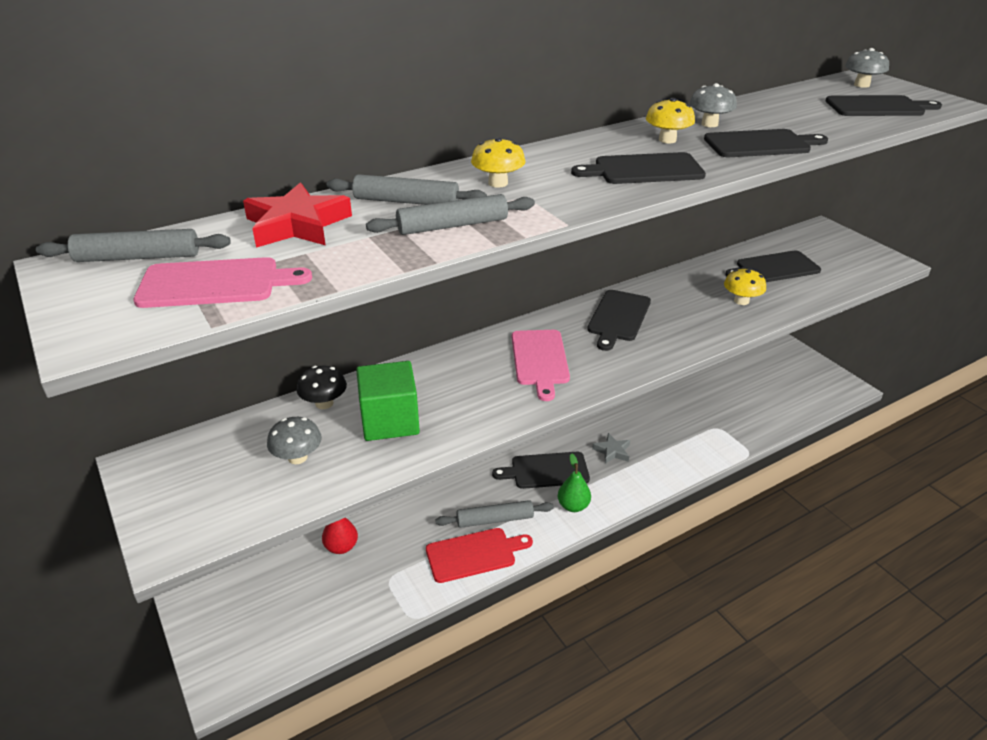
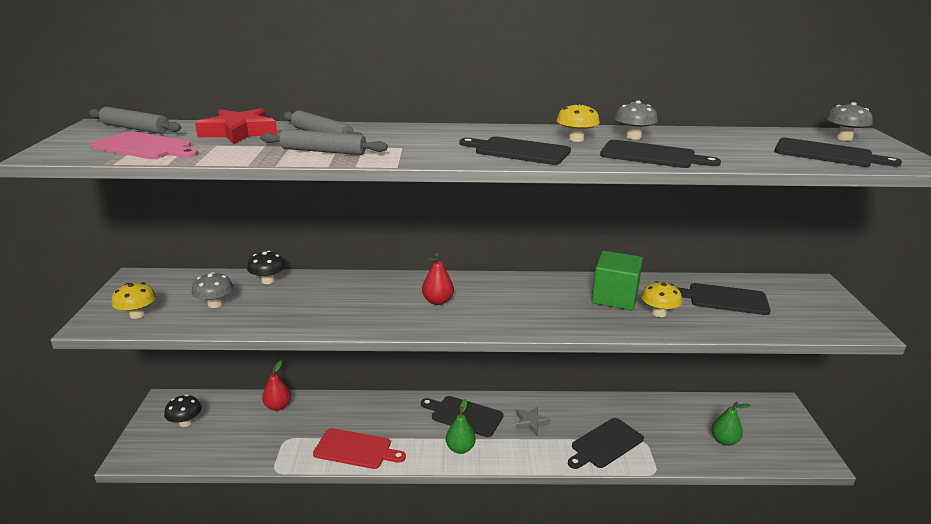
camera: 30 degrees right, 10 degrees down
green cube [356,361,420,441] -> green cube moved to [592,251,643,310]
grey rolling pin [435,500,554,528] -> none
yellow mushroom [471,137,526,188] -> yellow mushroom moved to [111,282,156,319]
pink cutting board [512,330,570,401] -> red pear [422,253,454,305]
black cutting board [587,290,651,351] -> black cutting board moved to [568,418,644,469]
none -> black mushroom [164,395,202,427]
none -> green pear [711,402,751,446]

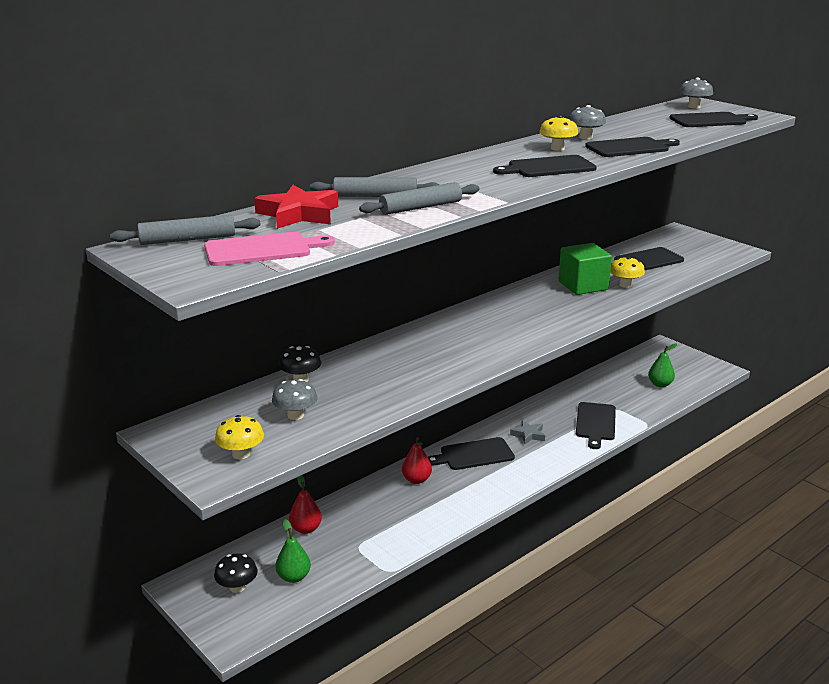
camera: 40 degrees left, 0 degrees up
red cutting board [313,428,406,469] -> none
red pear [422,253,454,305] -> red pear moved to [402,437,432,484]
green pear [446,399,476,454] -> green pear moved to [275,519,311,583]

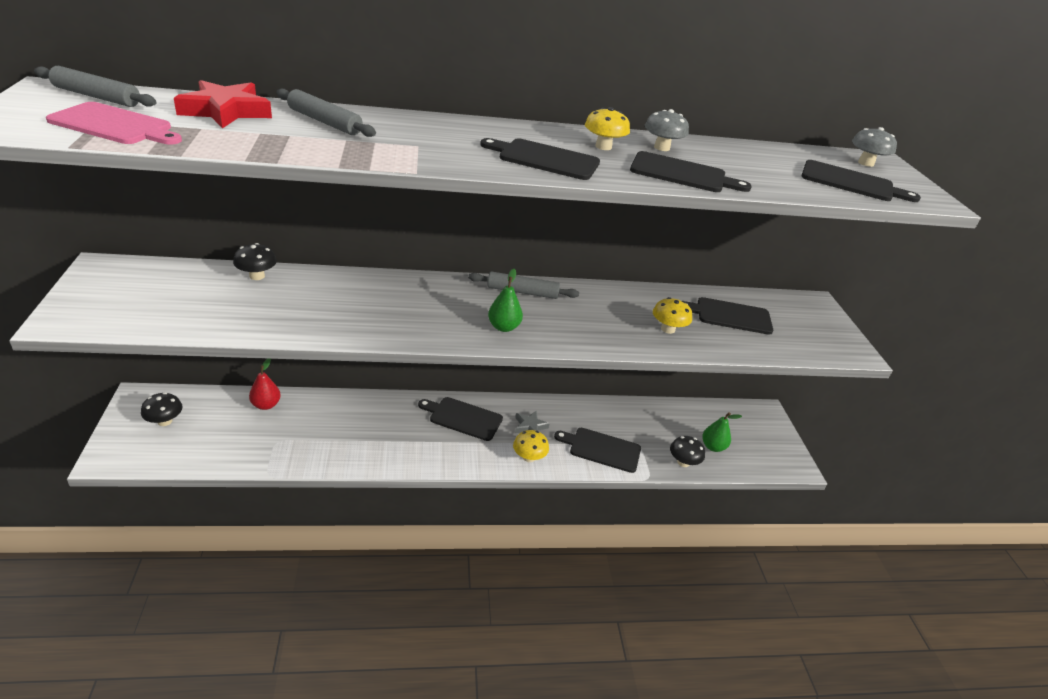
camera: 30 degrees right, 10 degrees up
yellow mushroom [215,415,264,459] -> yellow mushroom moved to [513,430,549,462]
grey mushroom [272,379,318,420] -> none
green pear [275,519,311,583] -> green pear moved to [488,269,523,332]
grey rolling pin [359,182,479,215] -> grey rolling pin moved to [468,271,579,299]
red pear [402,437,432,484] -> none
green cube [558,243,612,295] -> none
black cutting board [576,402,616,449] -> black cutting board turned 60 degrees clockwise [554,428,641,473]
none -> black mushroom [670,436,705,467]

